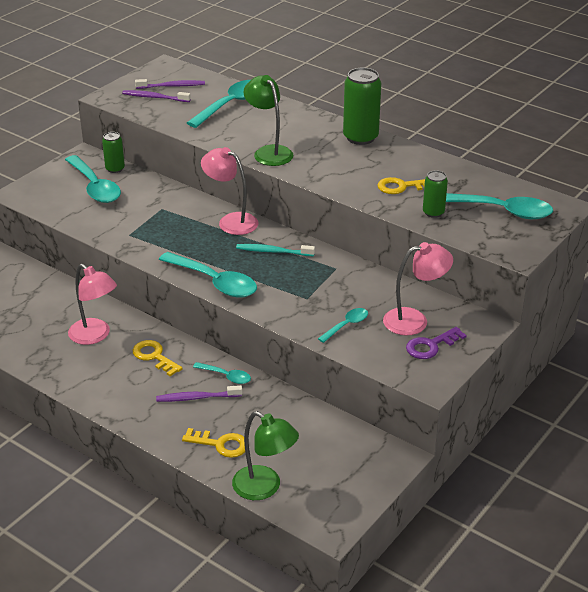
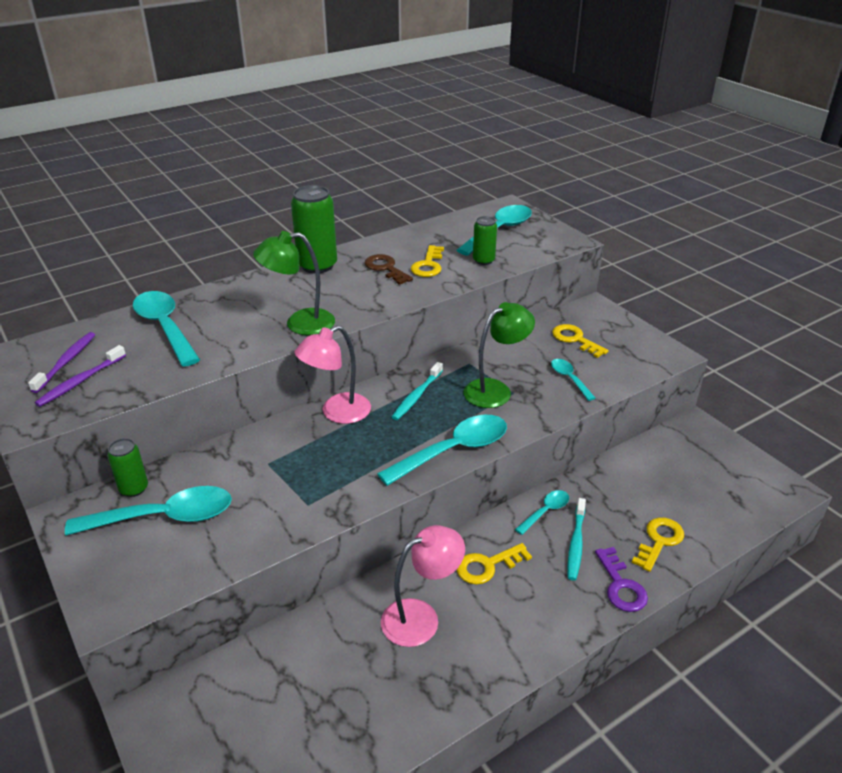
camera: 70 degrees left, 0 degrees up
purple toothbrush [156,385,242,402] -> turquoise toothbrush [568,498,586,581]
green lamp [232,411,299,500] -> green lamp moved to [464,302,535,408]
pink lamp [383,242,453,335] -> yellow key [552,324,609,358]
purple key [406,327,467,359] -> purple key moved to [595,547,648,612]
none -> brown key [365,254,413,285]

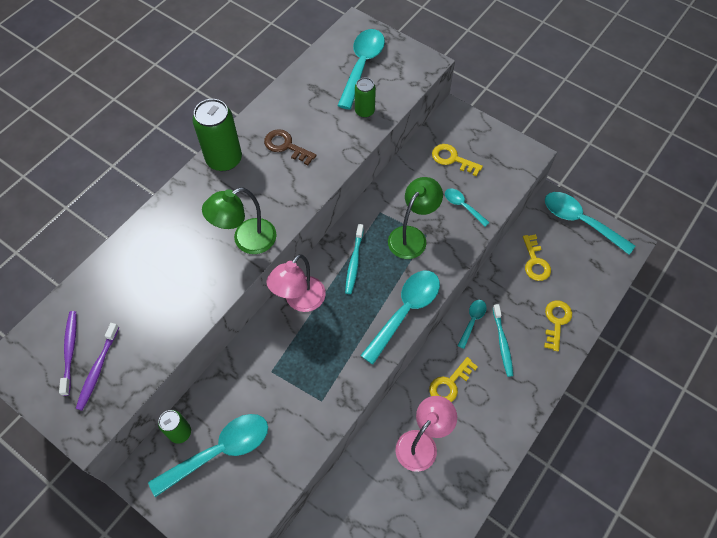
camera: 20 degrees left, 25 degrees up
turquoise spoon [133,291,200,367] -> turquoise spoon moved to [545,192,635,255]
yellow key [411,245,444,277] -> yellow key moved to [523,234,551,281]
purple key [595,547,648,612] -> none

